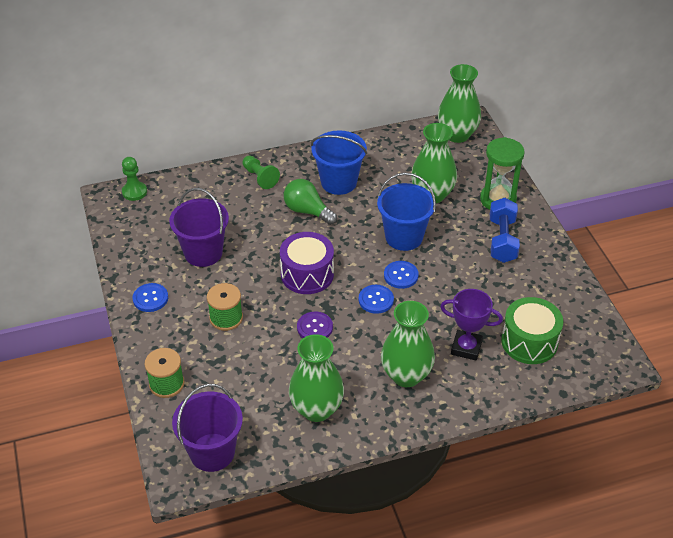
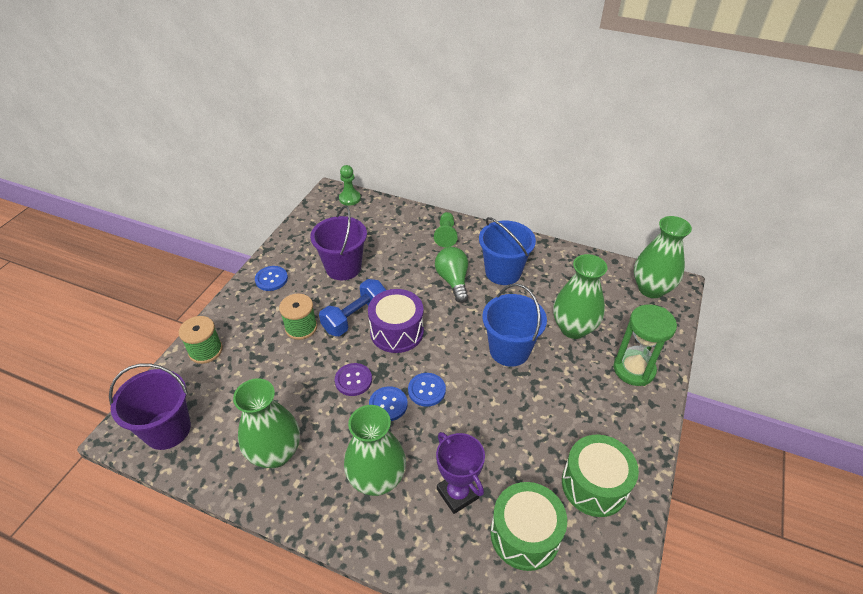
camera: 40 degrees right, 0 degrees up
blue button [384,261,418,289] -> blue button moved to [369,386,408,421]
blue dumbbell [490,198,520,263] -> blue dumbbell moved to [319,279,386,336]
none -> green drum [562,435,639,517]

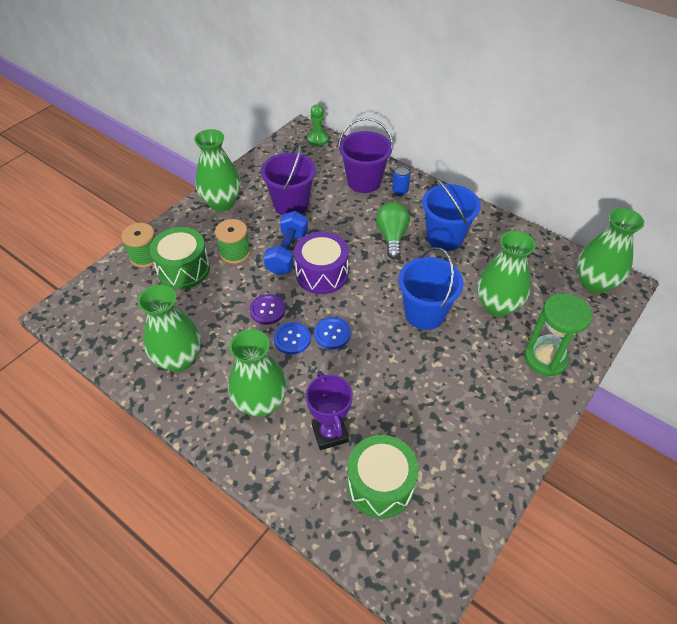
camera: 15 degrees right, 5 degrees up
purple bucket [109,363,191,450] -> purple bucket moved to [338,118,393,193]
blue button [255,266,288,291] -> green vase [194,129,241,211]
blue dumbbell [319,279,386,336] -> blue dumbbell turned 45 degrees counterclockwise [264,211,308,275]
green pawn [434,212,458,247] -> blue can [392,166,410,195]
green drum [562,435,639,517] -> green drum moved to [150,227,210,289]

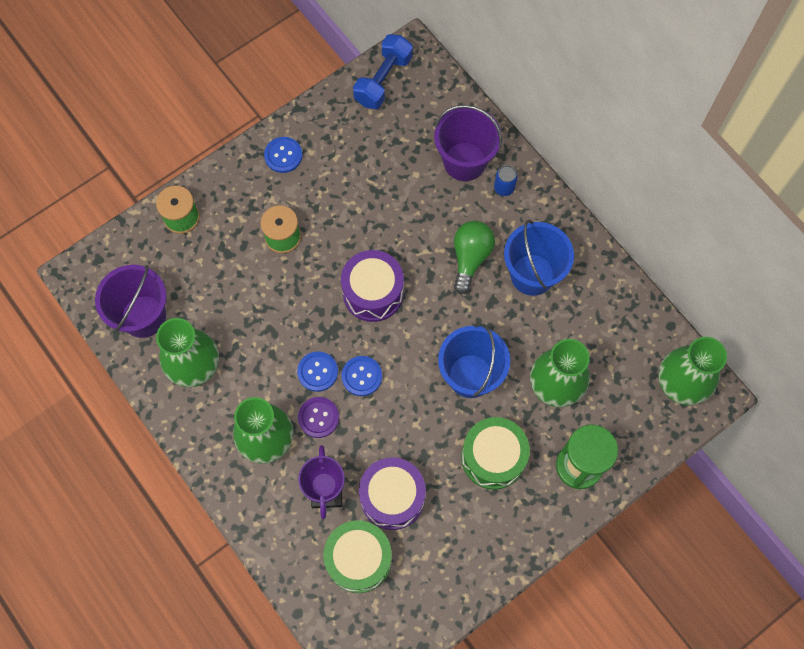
camera: 15 degrees right, 20 degrees up
green drum [150,227,210,289] -> green drum moved to [461,417,530,490]
green vase [194,129,241,211] -> blue button [264,137,303,173]
purple button [249,294,285,325] -> purple button moved to [298,397,339,438]
purple bucket [261,143,316,215] -> purple bucket moved to [95,265,166,338]
blue dumbbell [264,211,308,275] -> blue dumbbell moved to [353,34,413,109]
green pawn [307,104,329,146] -> none
none -> purple drum [359,457,426,530]

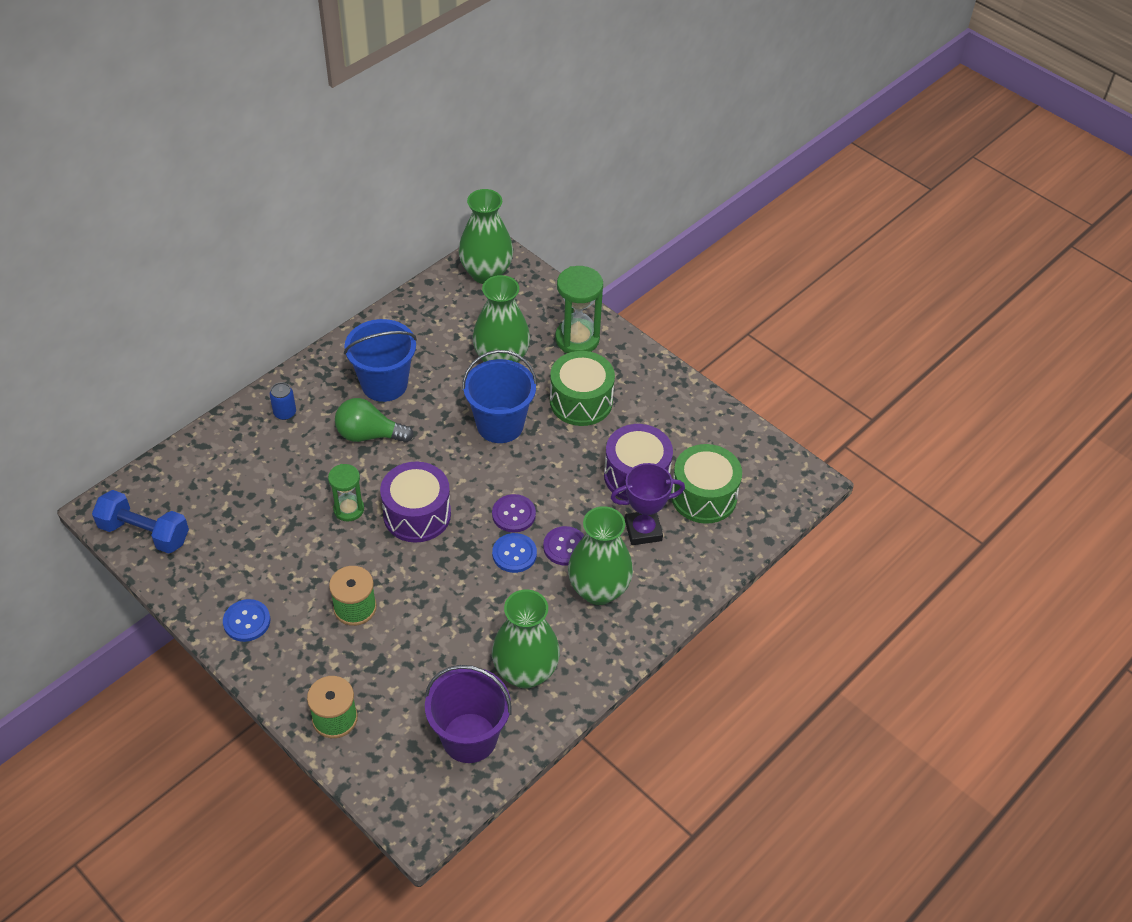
camera: 100 degrees left, 20 degrees down
blue button [342,356,382,396] -> purple button [492,494,536,532]
purple bucket [434,105,502,181] -> none
none -> green hourglass [328,464,364,522]

